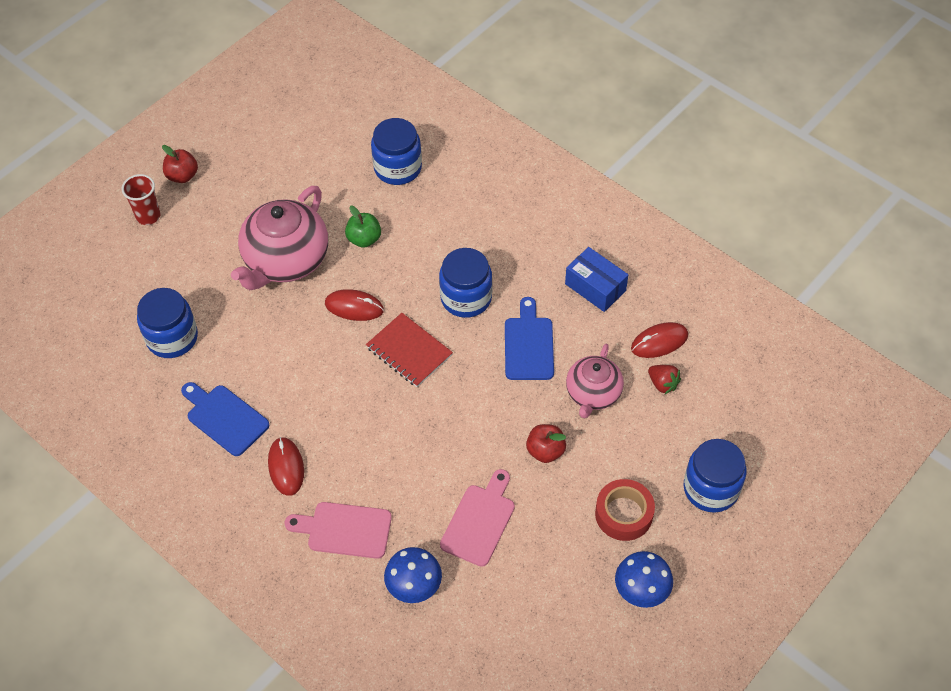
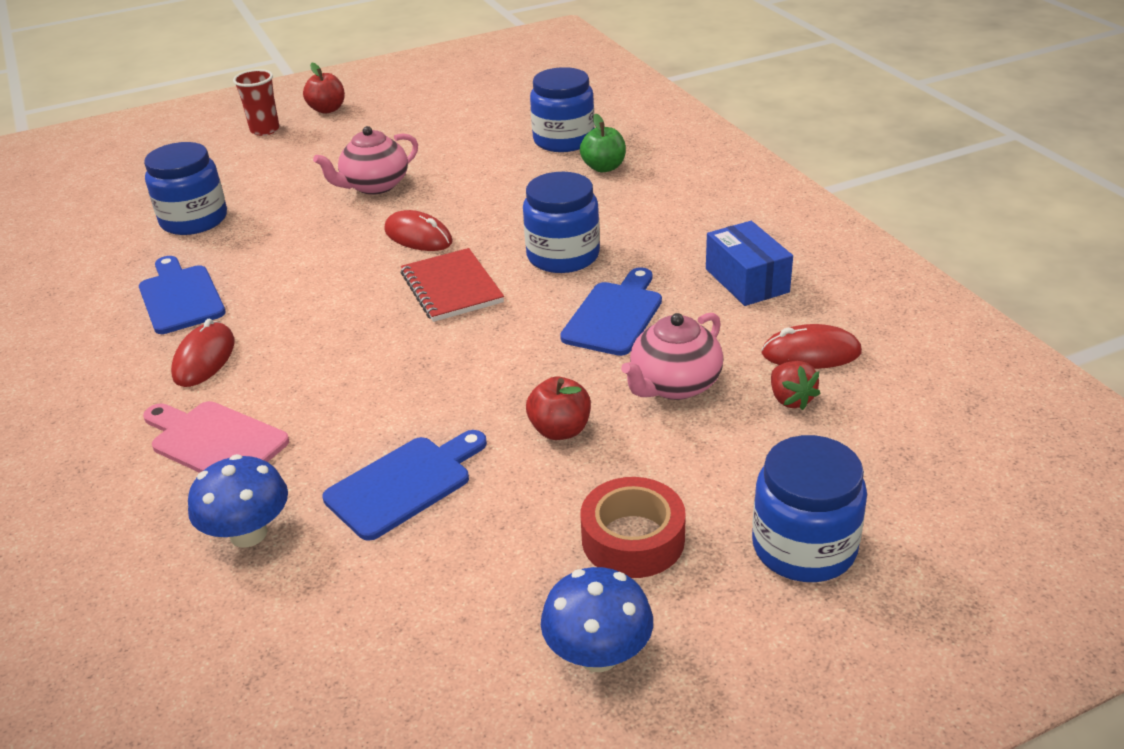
camera: 25 degrees right, 20 degrees down
pink teapot [231,186,328,290] -> pink teapot [313,126,418,195], size x0.60
green apple [345,205,381,248] -> green apple moved to [580,114,626,172]
pink cutting board [440,469,515,567] -> blue cutting board [323,430,487,541]

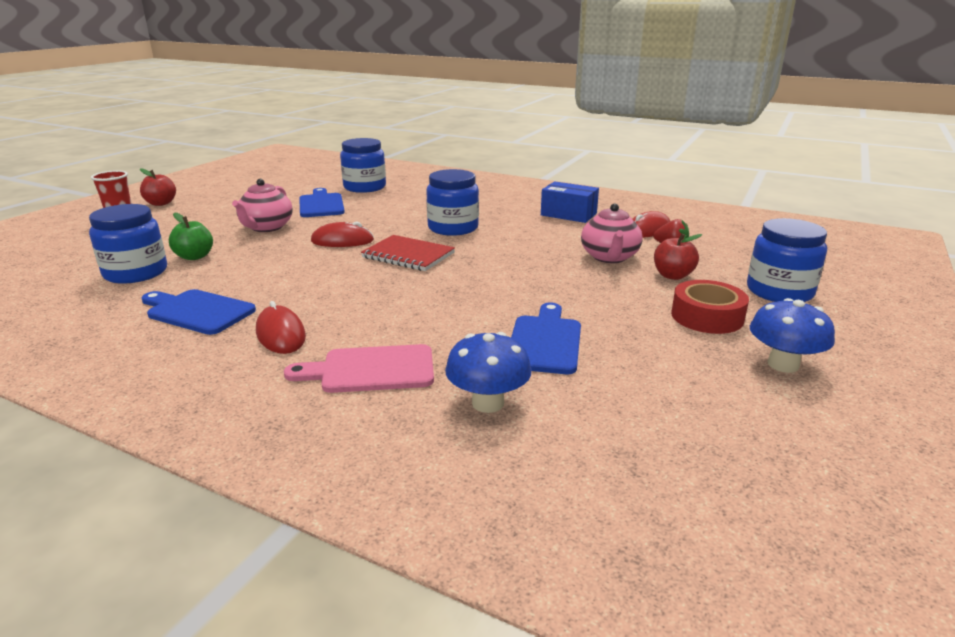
camera: 40 degrees left, 10 degrees down
red apple [526,377,591,440] -> red apple moved to [654,233,702,280]
blue cutting board [560,267,662,356] -> blue cutting board moved to [299,188,345,217]
green apple [580,114,626,172] -> green apple moved to [169,213,213,260]

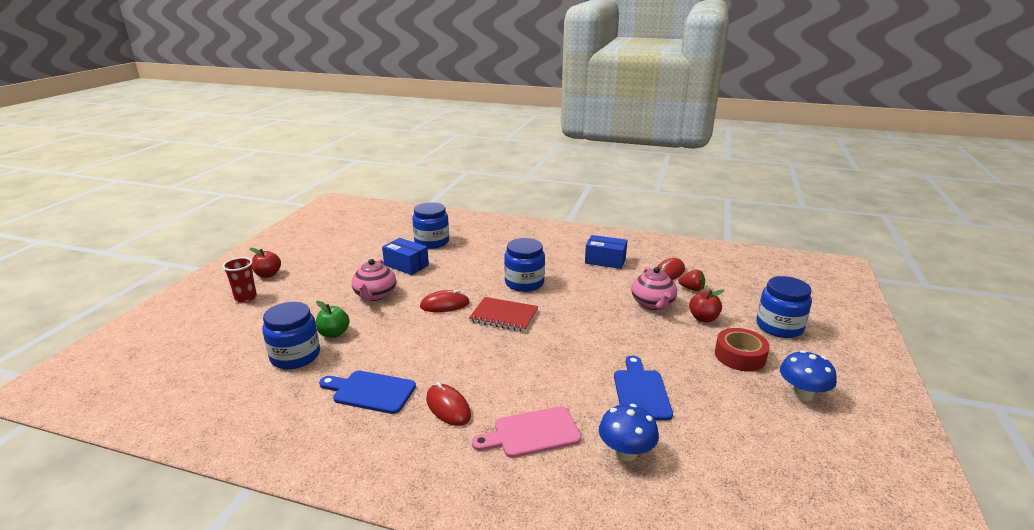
camera: 10 degrees left, 0 degrees up
blue cutting board [299,188,345,217] -> blue box [382,238,429,275]

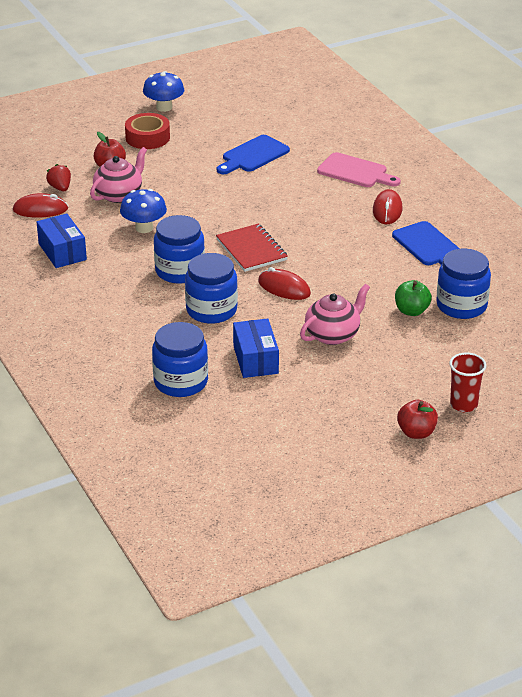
camera: 135 degrees left, 10 degrees up
blue mushroom [599,404,659,461] -> blue mushroom moved to [120,189,167,233]
blue jar [757,276,812,338] -> blue jar moved to [185,253,238,324]

